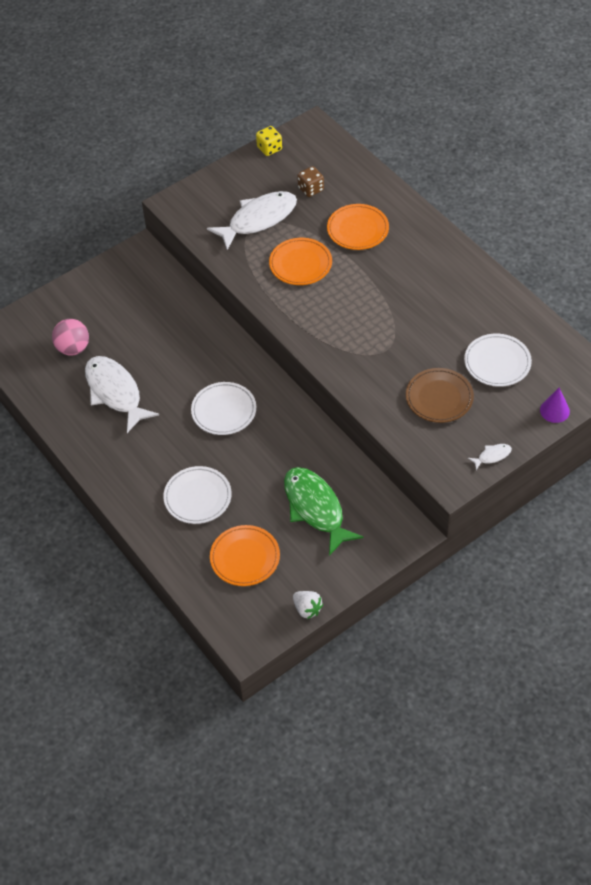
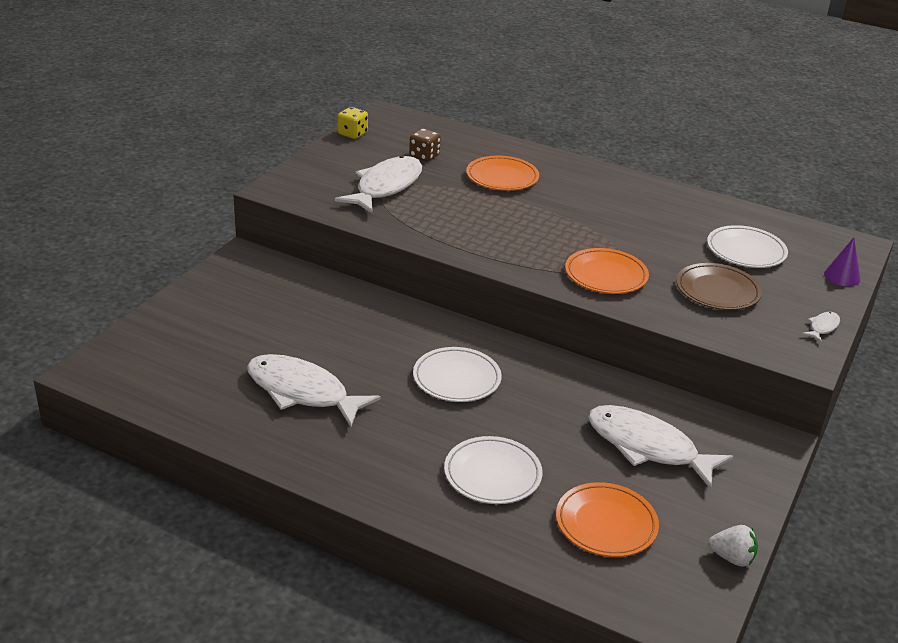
camera: 30 degrees left, 20 degrees down
pink ball [52,319,89,355] -> none
orange plate [269,238,332,285] -> orange plate moved to [565,248,649,294]
green fish [284,467,363,556] -> white fish [588,405,733,489]

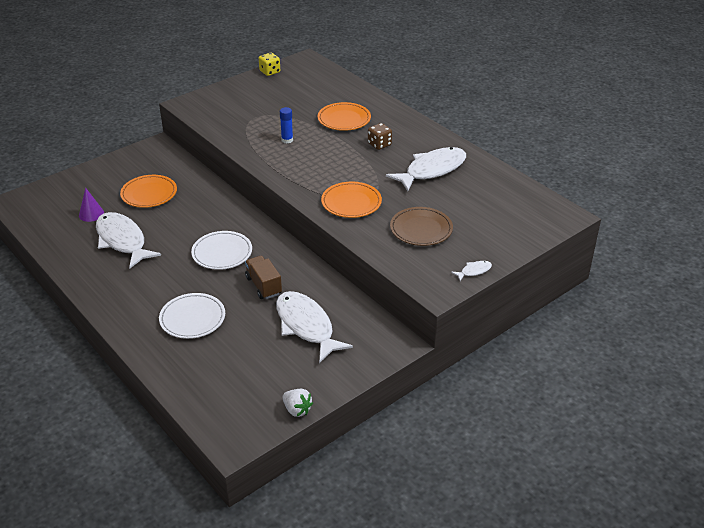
camera: 25 degrees right, 5 degrees up
white fish [334,156,422,213] -> white fish moved to [386,147,466,191]
brown dice [409,128,441,162] -> brown dice moved to [368,123,392,150]
orange plate [556,482,659,557] -> orange plate moved to [120,175,177,208]
white plate [707,225,788,268] -> none
purple cone [824,237,860,286] -> purple cone moved to [79,188,104,222]
none -> brown truck [245,256,282,299]
none -> blue glue stick [280,107,293,144]

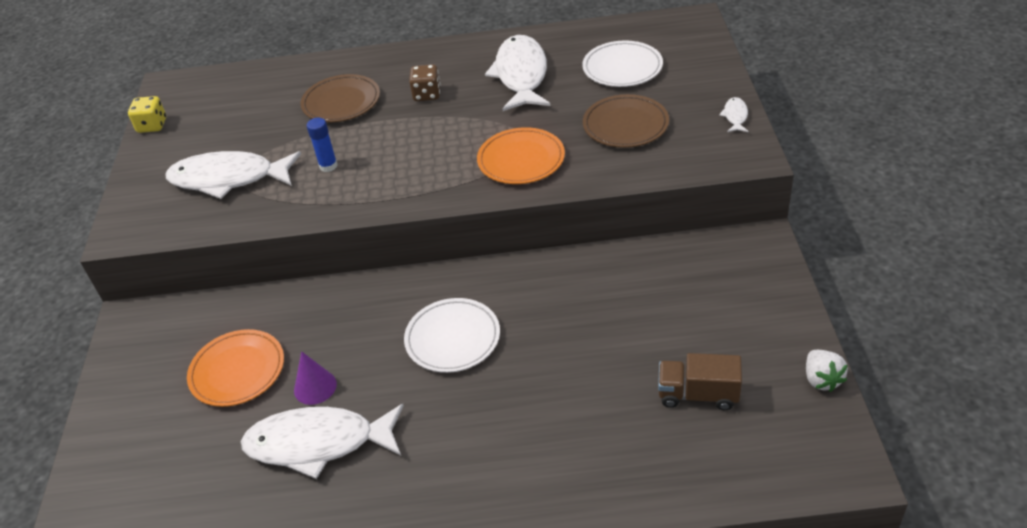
camera: 50 degrees left, 5 degrees up
purple cone [79,188,104,222] -> purple cone moved to [294,351,337,405]
white plate [159,293,225,339] -> white plate moved to [582,41,663,87]
brown truck [245,256,282,299] -> brown truck moved to [658,353,742,410]
white fish [276,291,353,363] -> white fish moved to [166,151,301,199]
white strawberry [282,389,313,417] -> white strawberry turned 90 degrees clockwise [806,350,848,392]
orange plate [318,102,371,131] -> brown plate [301,74,380,122]

